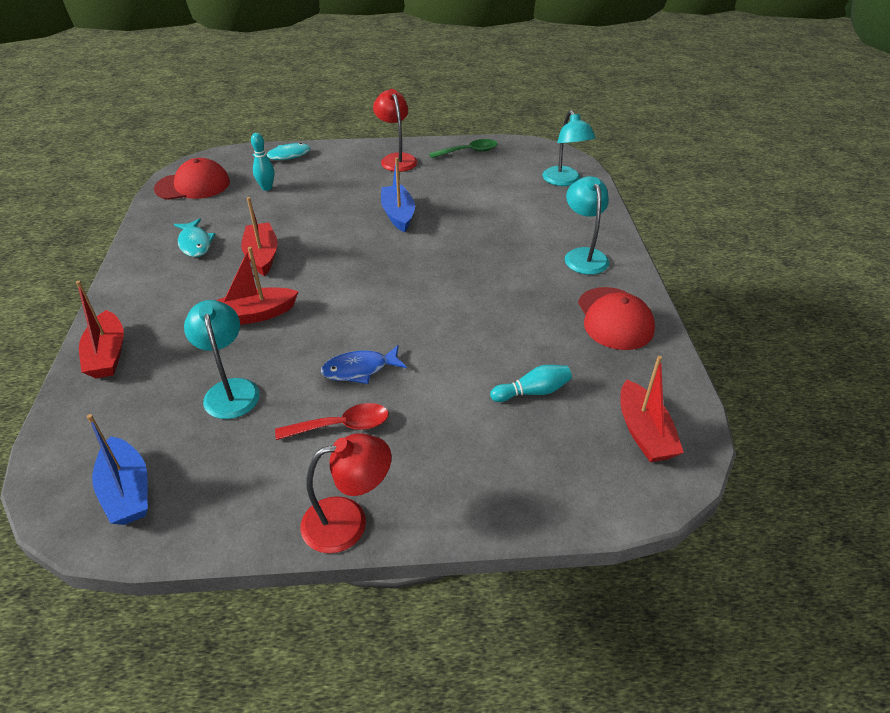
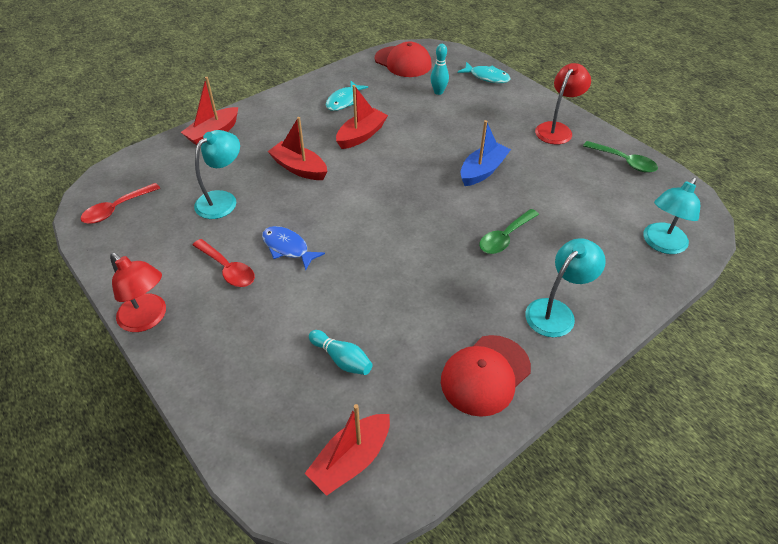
camera: 55 degrees right, 5 degrees up
blue boat [87,414,148,525] -> red spoon [81,183,160,224]
none -> green spoon [479,209,539,254]

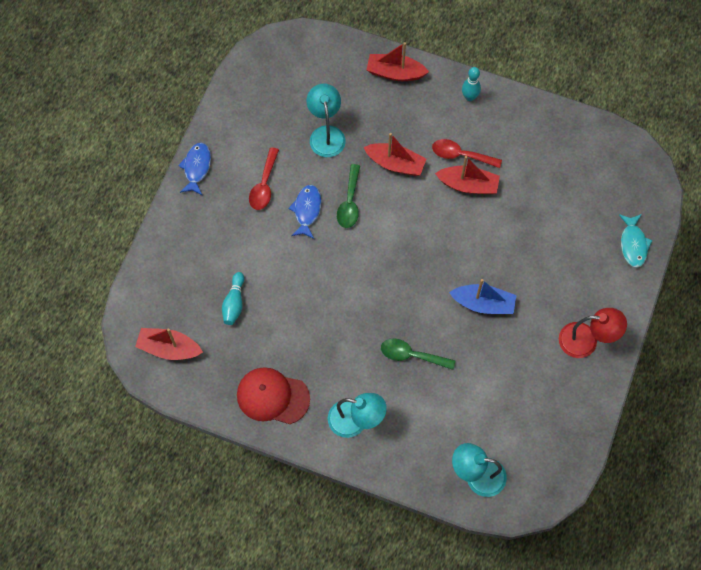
camera: 60 degrees right, 20 degrees up
red spoon [81,183,160,224] -> red spoon moved to [432,139,502,168]
red lamp [110,253,166,332] -> blue fish [178,143,211,196]
turquoise lamp [194,130,240,219] -> turquoise lamp turned 105 degrees counterclockwise [306,84,346,157]
red boat [268,117,327,180] -> red boat turned 105 degrees clockwise [363,133,426,176]
turquoise fish [326,80,368,111] -> none
red cap [375,42,432,77] -> none
turquoise bowling pin [430,44,449,95] -> turquoise bowling pin moved to [462,67,481,101]
green spoon [583,141,658,173] -> green spoon moved to [337,164,360,228]

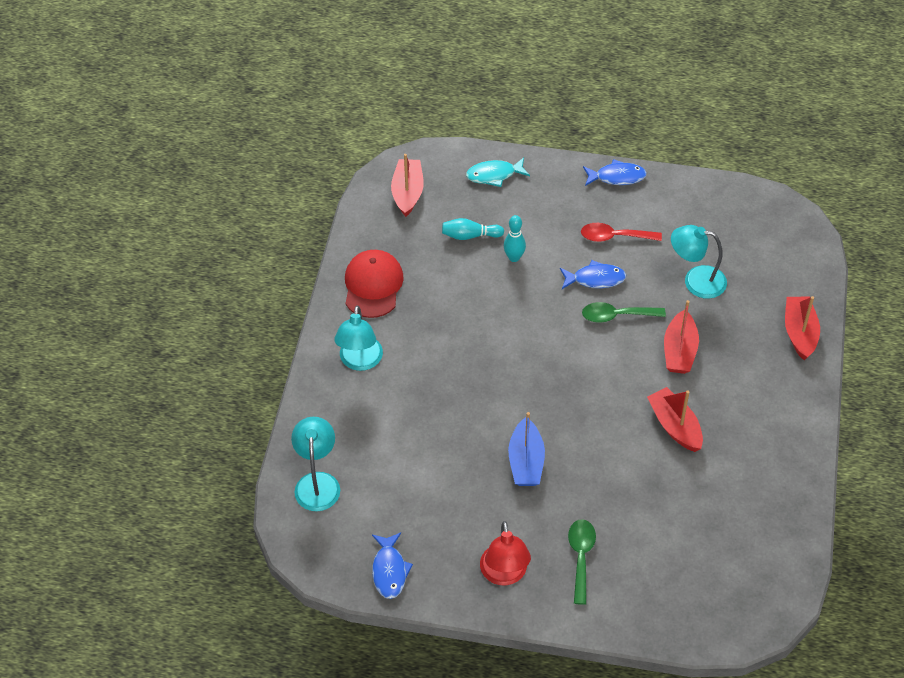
camera: 80 degrees right, 15 degrees down
turquoise lamp [306,84,346,157] -> turquoise lamp turned 150 degrees counterclockwise [671,225,727,299]
green spoon [381,338,455,370] -> green spoon moved to [568,519,596,605]
red spoon [432,139,502,168] -> none
red boat [435,156,500,194] -> red boat turned 150 degrees clockwise [647,387,703,452]
turquoise bowling pin [462,67,481,101] -> turquoise bowling pin moved to [504,215,526,262]
turquoise fish [619,214,653,268] -> turquoise fish moved to [466,157,530,187]
none -> blue fish [372,532,413,599]

